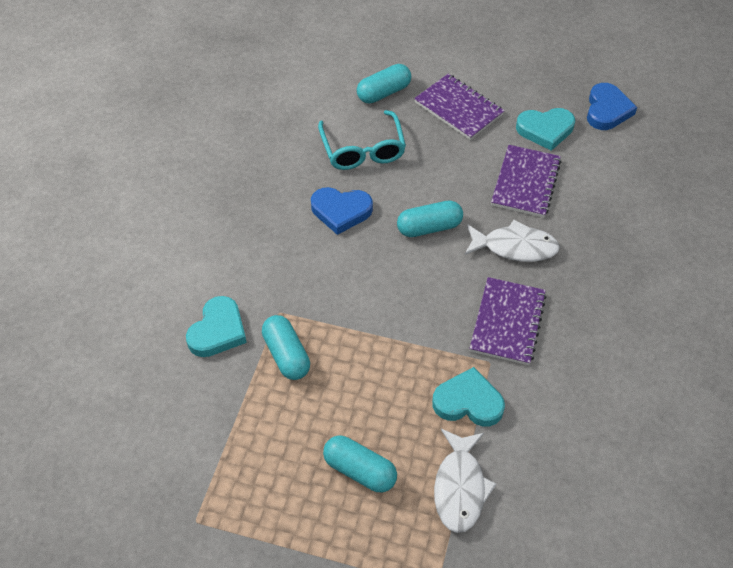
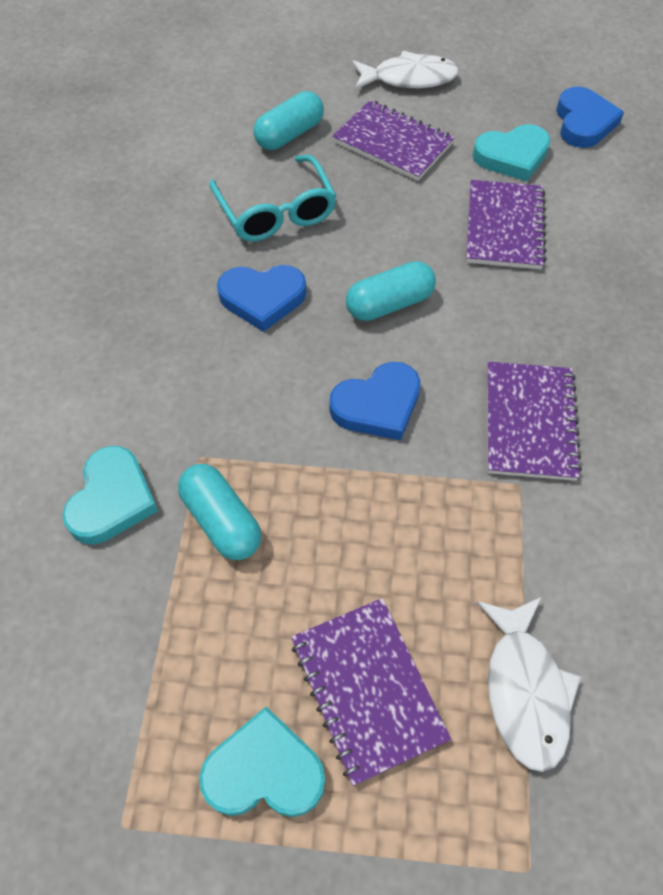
camera: 10 degrees left, 5 degrees up
turquoise capsule [323,436,397,492] -> purple notebook [291,598,451,786]
turquoise heart [432,367,505,427] -> turquoise heart moved to [199,707,325,817]
white fish [465,220,560,262] -> white fish moved to [352,51,459,90]
none -> blue heart [329,362,420,440]

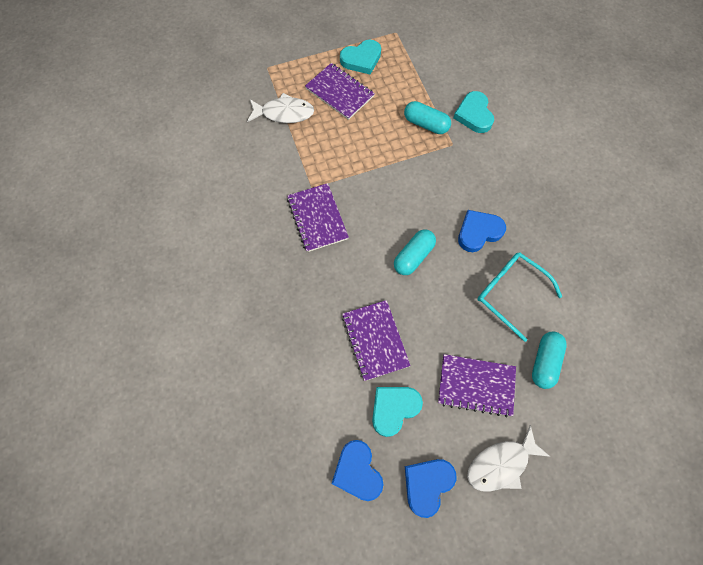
camera: 155 degrees right, 10 degrees up
blue heart [329,362,420,440] -> blue heart moved to [405,459,456,518]
white fish [476,597,581,772] -> white fish turned 120 degrees clockwise [247,93,314,123]

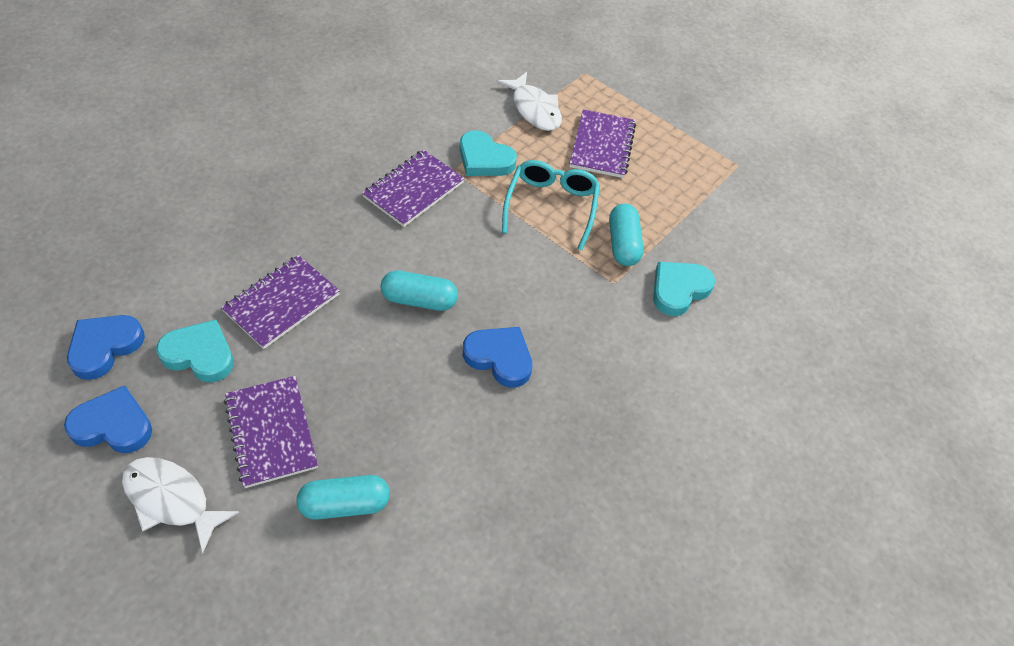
camera: 55 degrees right, 15 degrees down
turquoise heart [340,40,381,74] -> turquoise heart moved to [460,130,517,176]
turquoise glasses [477,253,562,342] -> turquoise glasses moved to [502,160,600,250]

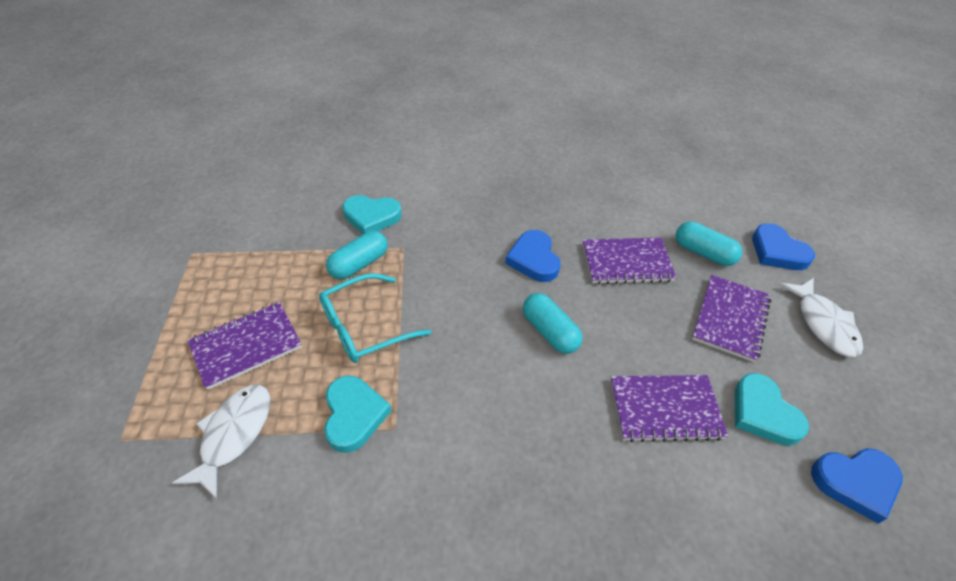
camera: 130 degrees left, 5 degrees down
blue heart [64,385,152,453] -> blue heart moved to [752,223,815,270]
purple notebook [362,149,465,227] -> purple notebook moved to [583,238,676,284]

